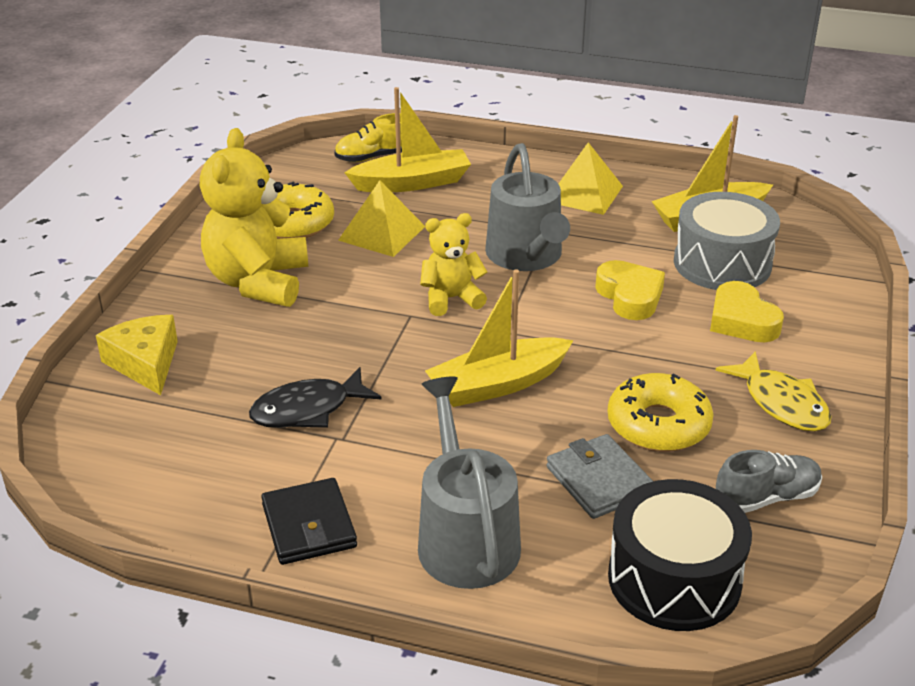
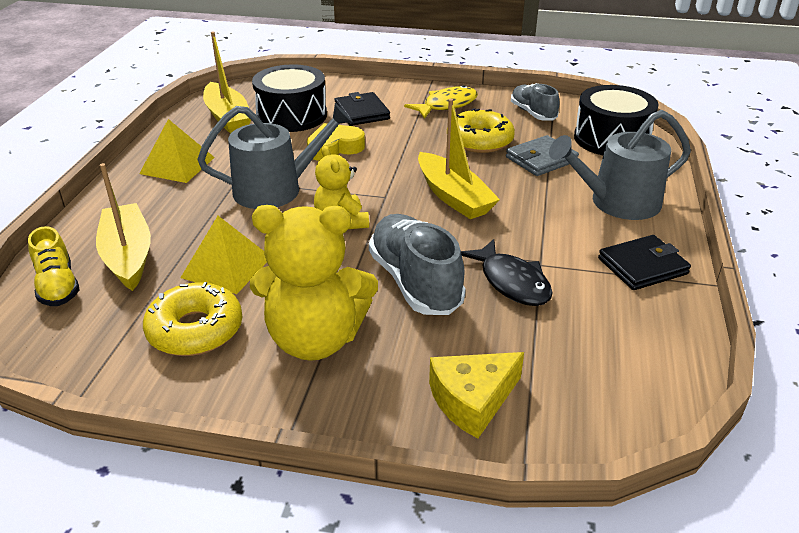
camera: 95 degrees left, 0 degrees up
grey drum [674,192,780,290] -> black drum [252,64,327,132]
yellow heart [710,281,784,342] -> black wallet [334,92,390,126]
none -> grey shoe [369,214,466,315]

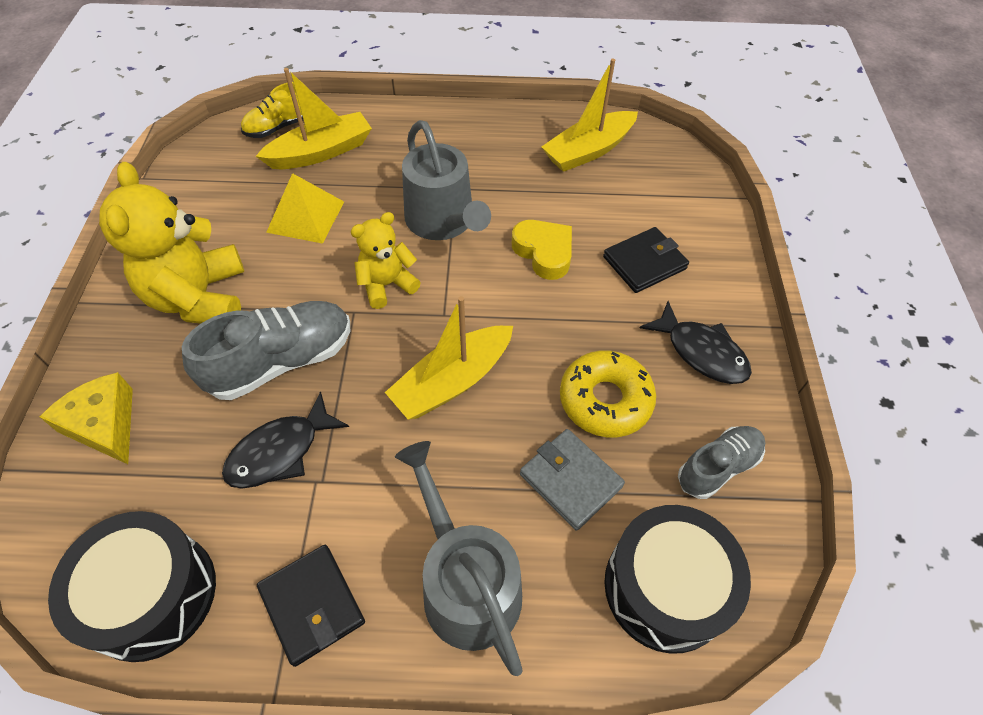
camera: 80 degrees right, 20 degrees up
yellow pyramid [139,119,215,183] -> none
yellow donut [143,282,242,356] -> none
black drum [252,64,327,132] -> black drum moved to [48,511,216,662]
yellow fish [404,85,478,119] -> black fish [640,301,752,384]

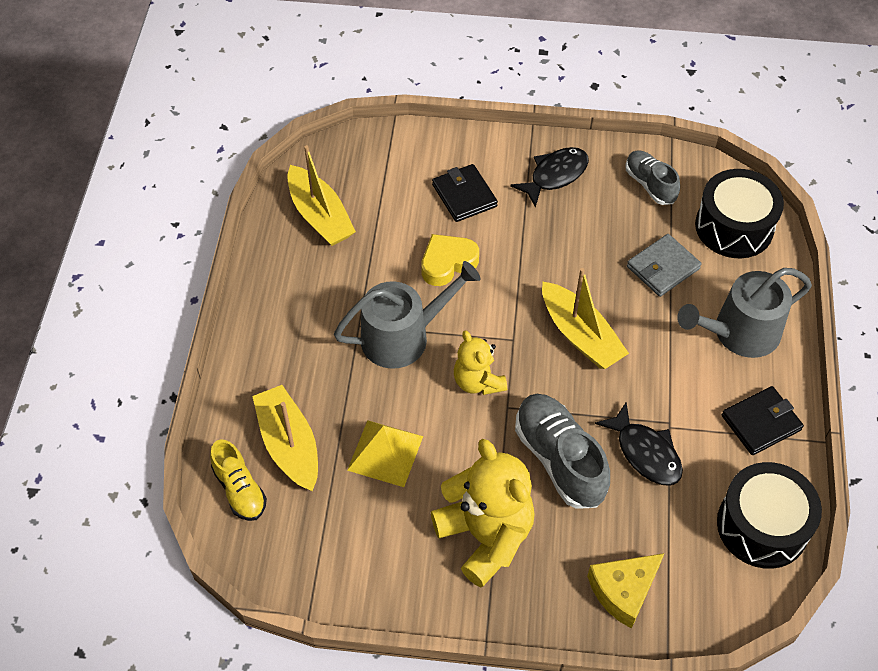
camera: 85 degrees left, 0 degrees up
yellow teddy bear [99,162,244,324] -> yellow teddy bear turned 120 degrees counterclockwise [431,439,535,587]
yellow donut [560,350,656,437] -> none

